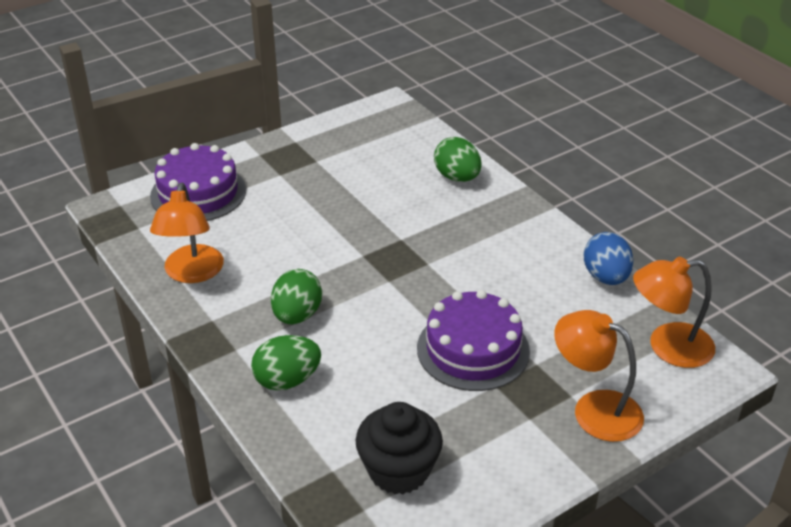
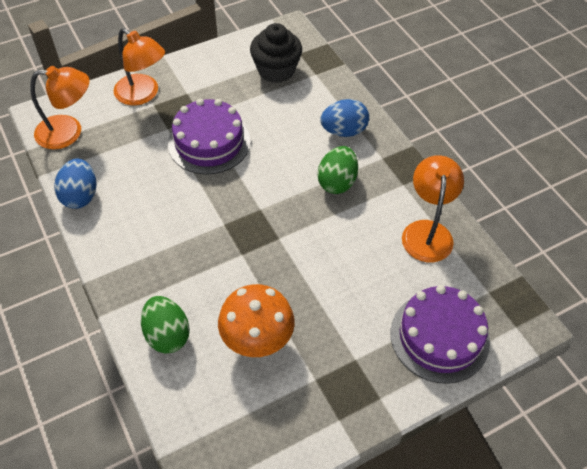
camera: 175 degrees left, 15 degrees up
green egg [251,335,321,390] -> blue egg [320,99,369,137]
none -> orange mushroom [218,284,295,357]

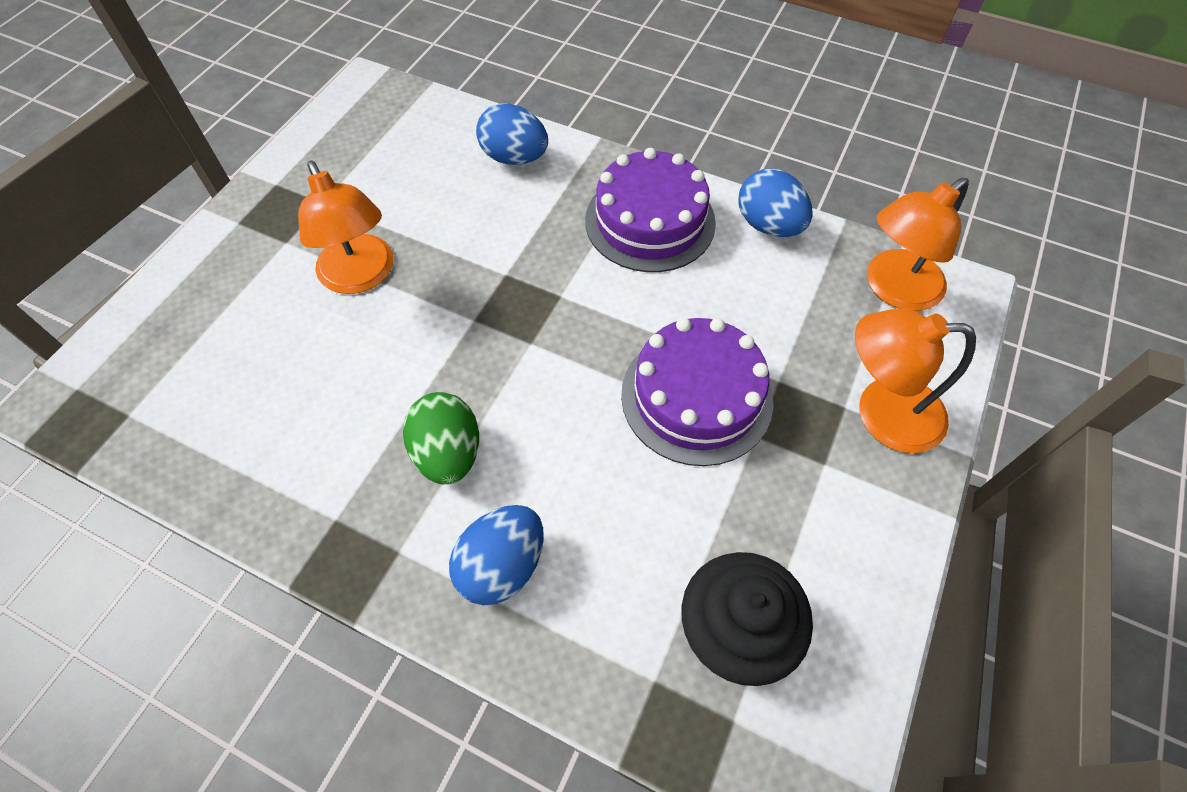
camera: 145 degrees right, 5 degrees up
green egg [141,296,190,353] -> blue egg [476,103,548,165]
orange mushroom [218,284,295,357] -> none
purple cake [390,285,490,384] -> purple cake moved to [585,148,716,272]
orange lamp [402,155,464,262] -> orange lamp moved to [298,160,393,294]

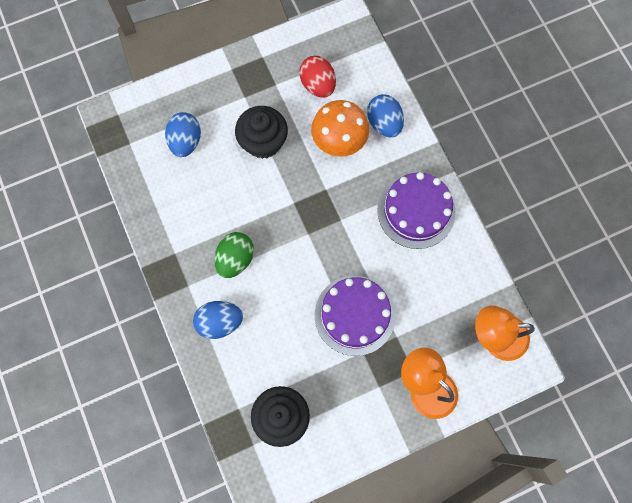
camera: 40 degrees right, 15 degrees up
orange lamp [298,160,393,294] -> black cupcake [235,106,288,159]
blue egg [738,169,813,237] -> blue egg moved to [165,112,201,157]
none -> red egg [299,56,336,98]
none -> orange mushroom [311,100,369,157]

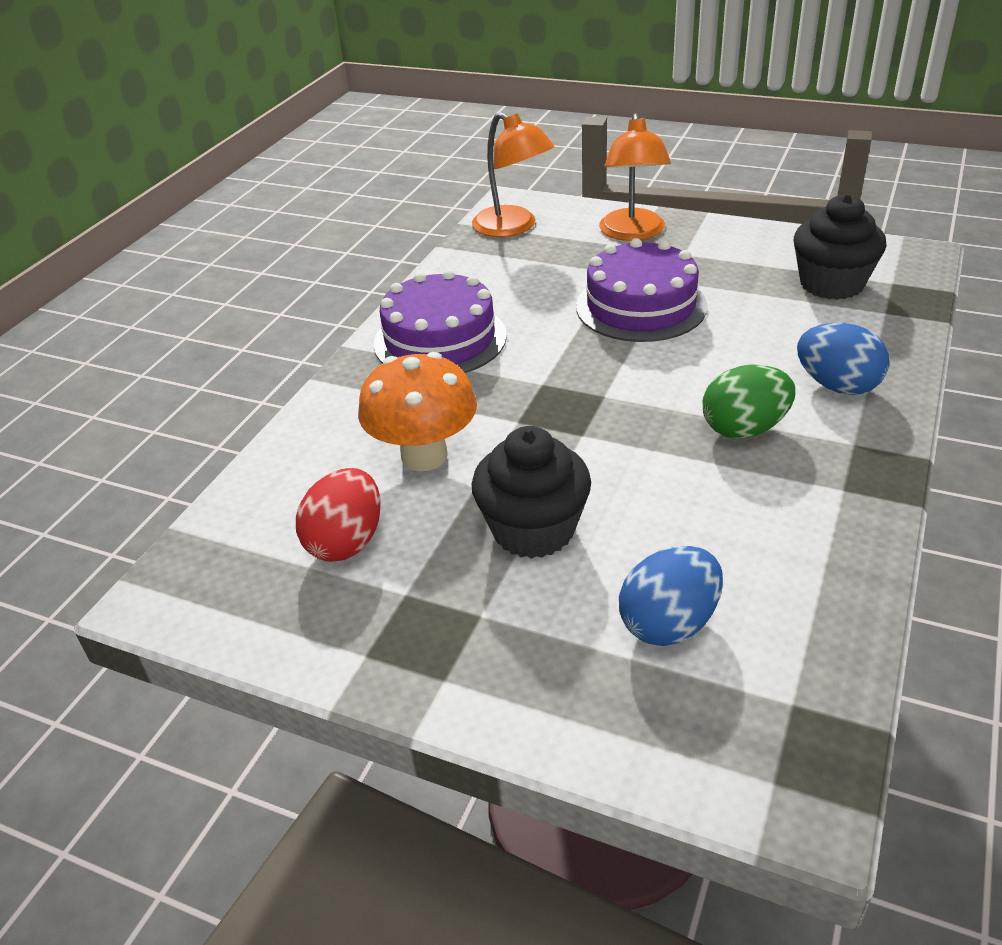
camera: 130 degrees left, 35 degrees down
blue egg [367,94,404,138] -> none

